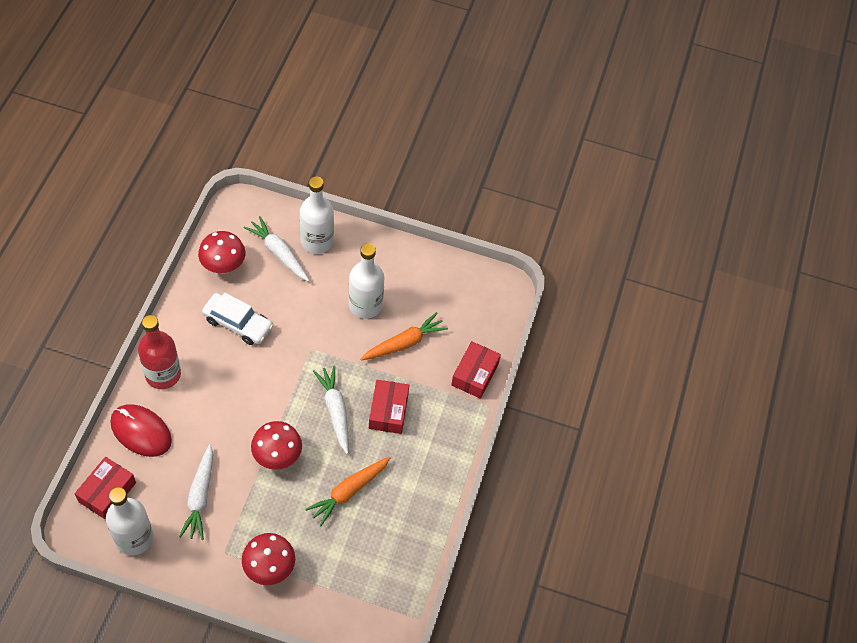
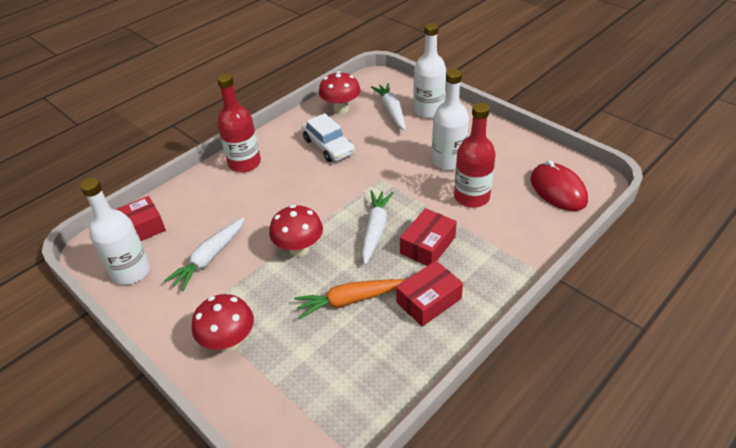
camera: 35 degrees right, 15 degrees down
red mouse [110,404,172,457] -> red mouse moved to [531,160,588,211]
orange carrot [360,312,448,361] -> red bottle [454,103,496,208]
red box [451,341,501,399] -> red box moved to [396,261,463,327]

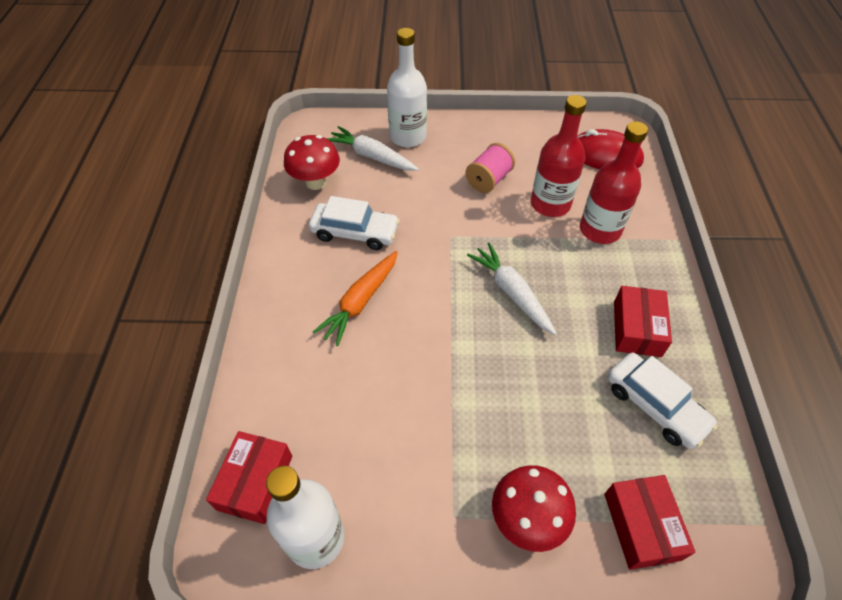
camera: 45 degrees left, 10 degrees up
white carrot [164,217,245,291] -> none
red bottle [217,73,261,172] -> red bottle moved to [580,121,648,244]
red mushroom [269,205,323,257] -> none
orange carrot [294,279,406,319] -> orange carrot moved to [313,251,398,346]
red box [400,208,457,266] -> red box moved to [604,475,695,570]
white bottle [432,69,469,170] -> pink spool [465,143,515,193]
none -> white car [607,353,718,449]

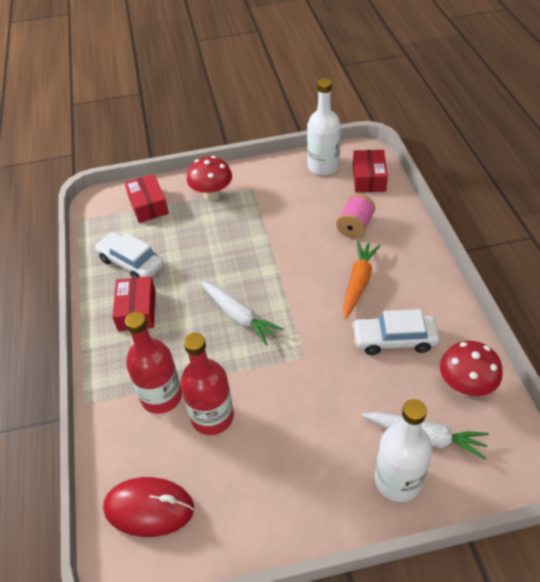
camera: 170 degrees right, 5 degrees down
pink spool [465,143,515,193] -> pink spool moved to [336,194,375,239]

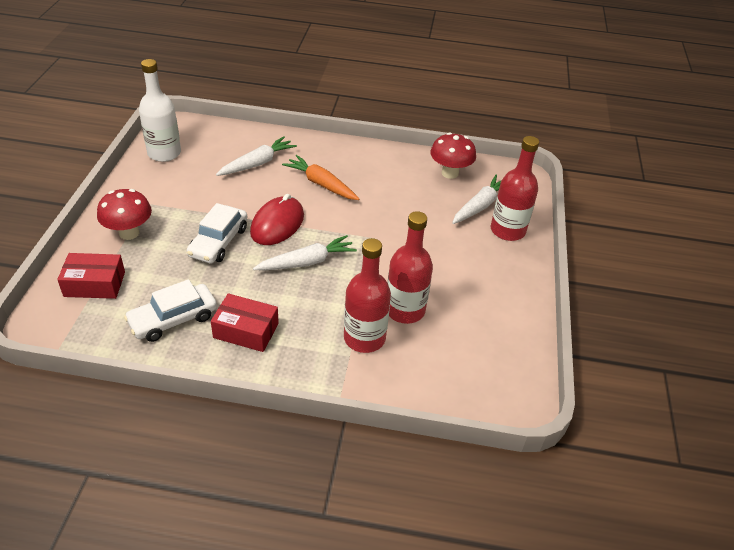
camera: 75 degrees left, 5 degrees down
red mouse [103,477,194,537] -> red mouse moved to [250,194,304,245]
pink spool [336,194,375,239] -> white carrot [216,136,297,176]
white car [352,309,439,355] -> white car moved to [187,203,247,263]
red box [353,150,388,192] -> none
white bottle [375,399,432,502] -> red bottle [491,136,539,241]

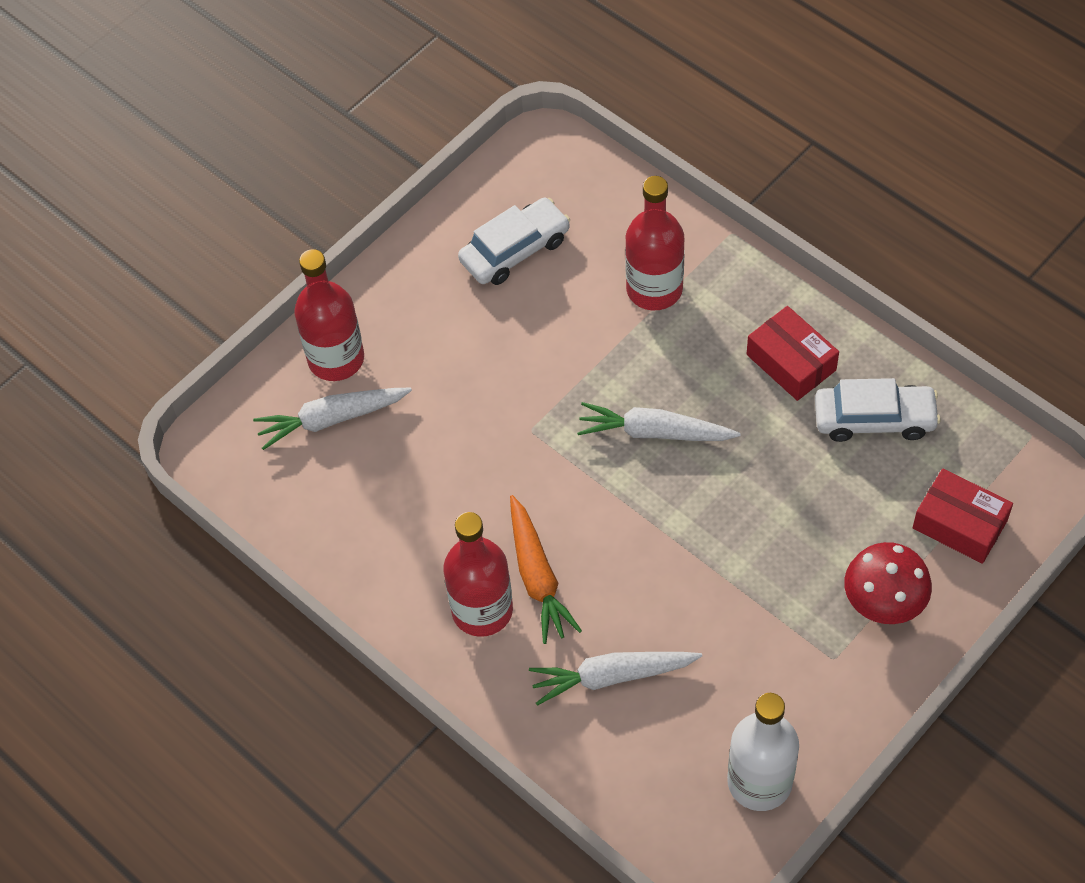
camera: 140 degrees left, 15 degrees up
white car [187,203,247,263] -> white car moved to [458,198,570,285]
red mouse [250,194,304,245] -> none
red bottle [387,211,433,324] -> red bottle moved to [444,512,513,637]
red mushroom [430,132,476,179] -> none

